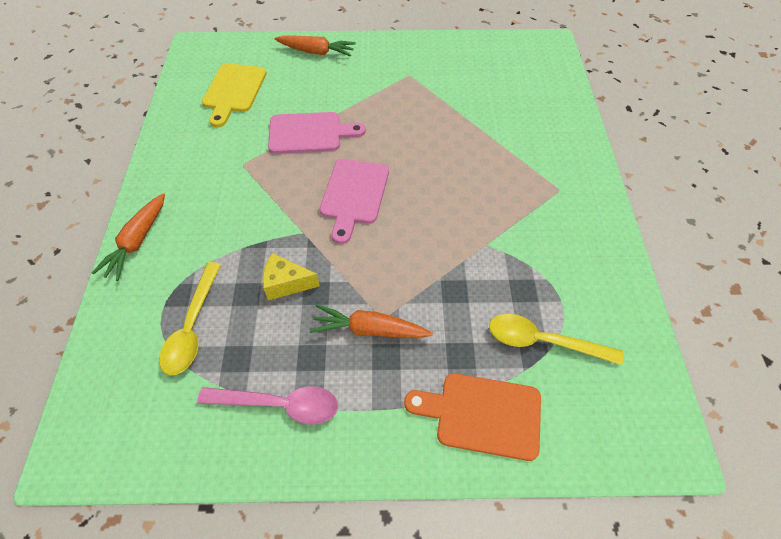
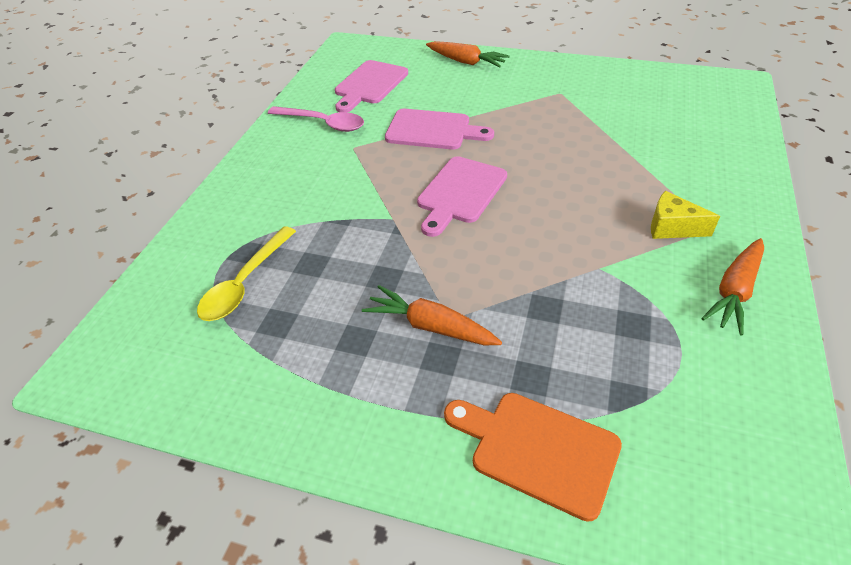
camera: 20 degrees right, 10 degrees down
orange carrot [92,193,165,281] -> orange carrot moved to [701,238,764,336]
pink spoon [197,386,338,424] -> pink spoon moved to [268,106,364,132]
yellow cutting board [202,63,267,127] -> pink cutting board [335,60,408,112]
yellow cheese [263,253,320,300] -> yellow cheese moved to [651,191,720,239]
yellow spoon [489,314,623,365] -> none

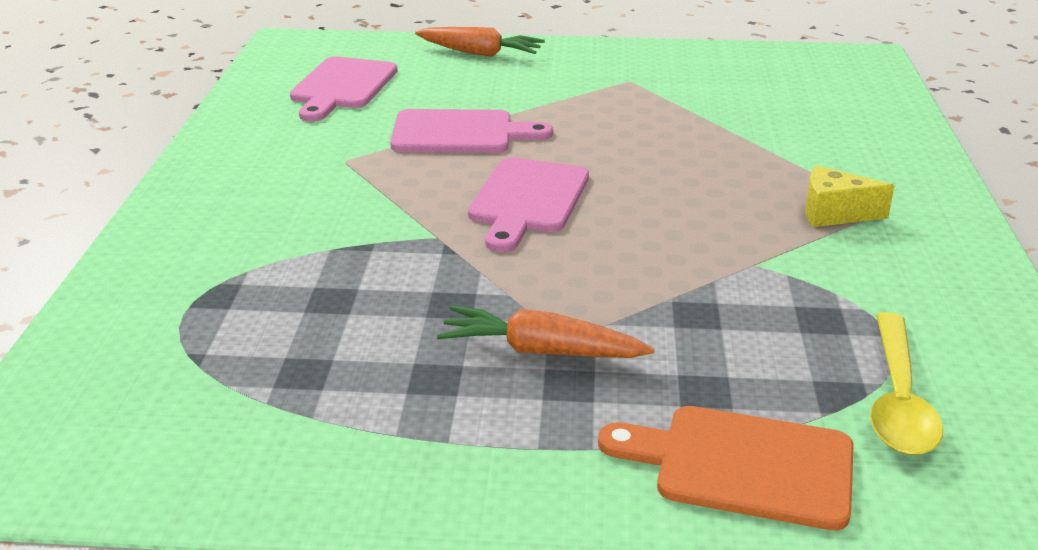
camera: 15 degrees left, 15 degrees down
yellow spoon [197,226,296,321] -> yellow spoon moved to [870,312,943,455]
pink spoon [268,106,364,132] -> none
orange carrot [701,238,764,336] -> none

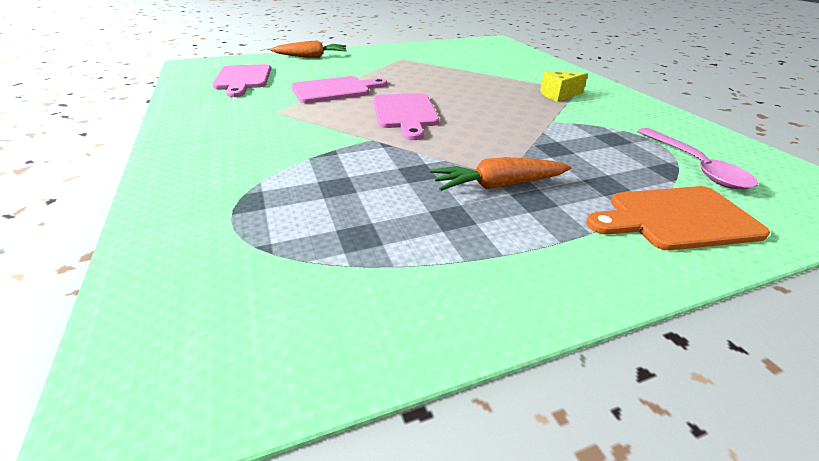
camera: 25 degrees left, 5 degrees up
yellow spoon [870,312,943,455] -> pink spoon [637,128,758,189]

